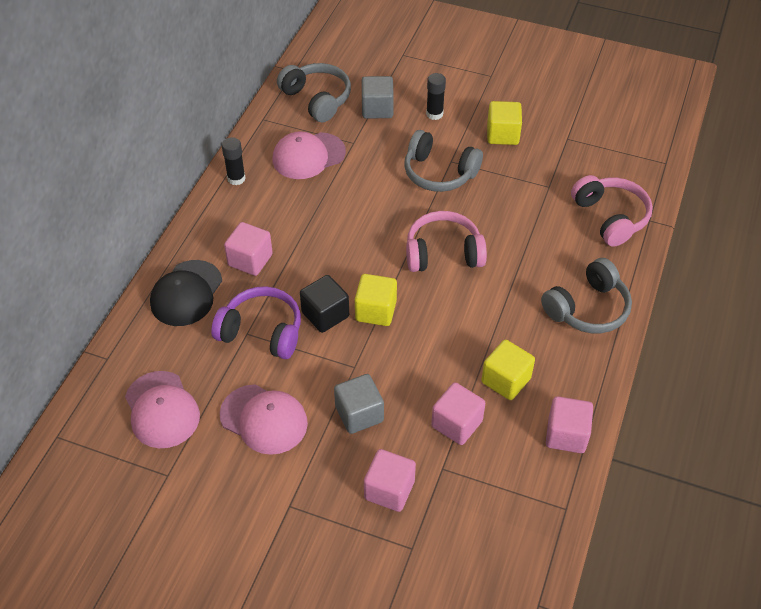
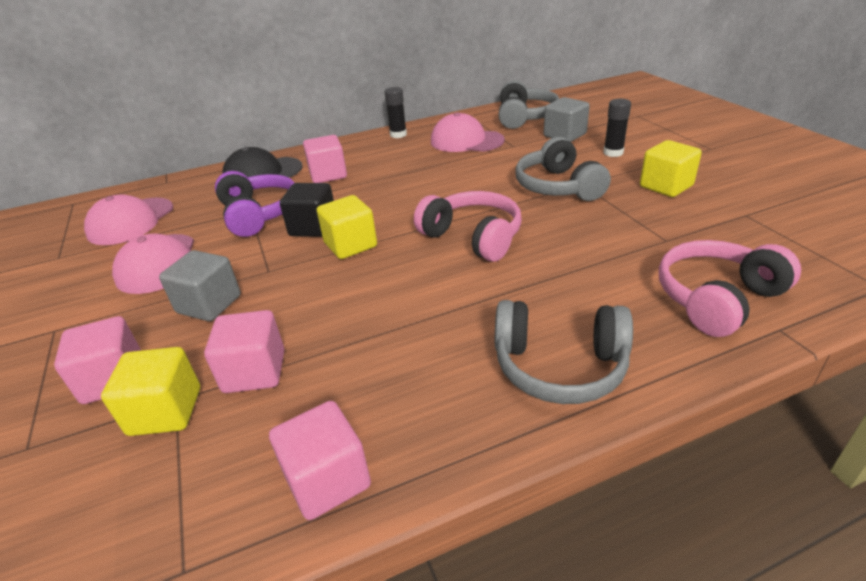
camera: 50 degrees right, 15 degrees down
yellow cube [481,340,535,400] -> yellow cube moved to [101,347,200,436]
pink headphones [571,175,653,247] -> pink headphones turned 150 degrees counterclockwise [659,240,801,337]

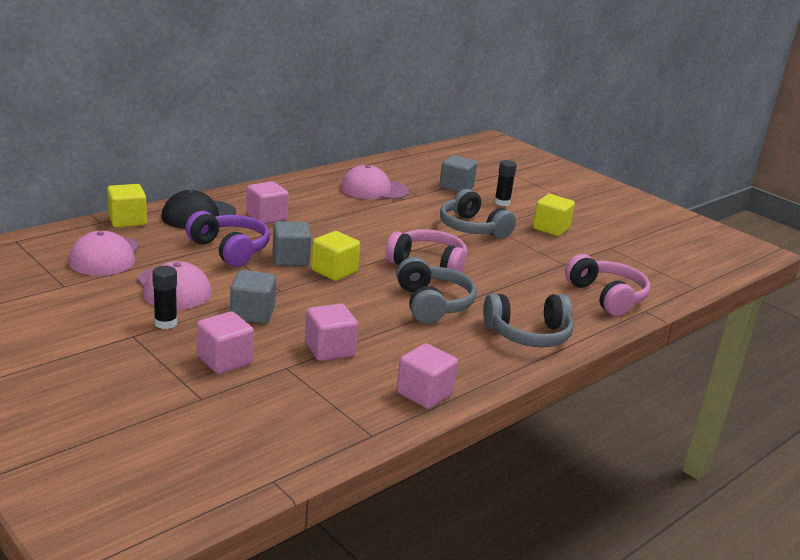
camera: 25 degrees left, 10 degrees down
yellow cube [101,347,200,436] -> yellow cube moved to [107,184,147,228]
black cube [280,183,334,237] -> grey cube [273,221,311,266]
black glue stick [385,87,407,138] -> black glue stick moved to [152,266,177,329]
grey headphones [498,81,560,129] -> grey headphones moved to [396,257,477,324]
pink headphones [659,240,801,337] -> pink headphones turned 120 degrees clockwise [565,254,650,316]

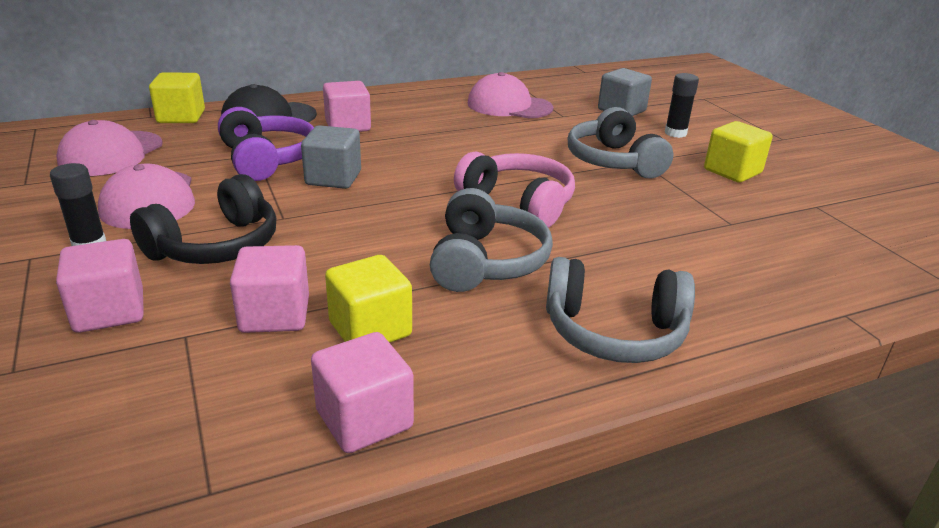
camera: 20 degrees right, 5 degrees up
grey cube [230,270,276,324] -> black headphones [130,174,276,264]
yellow cube [311,231,360,281] -> yellow cube moved to [325,255,412,343]
pink headphones [565,254,650,316] -> none

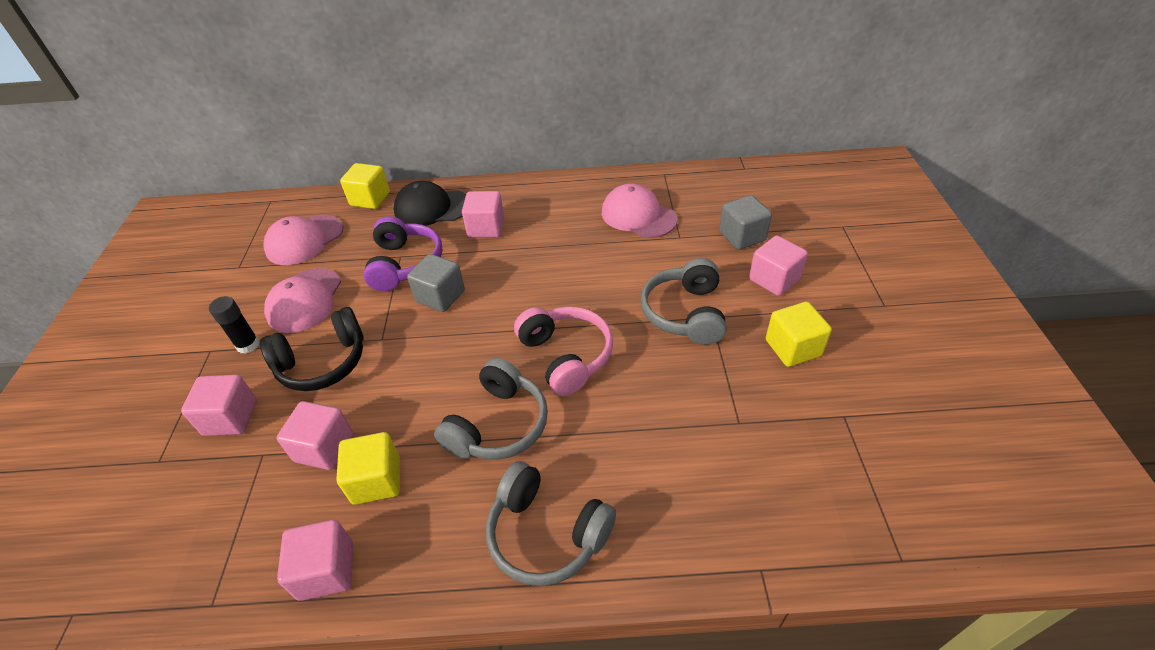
camera: 25 degrees right, 15 degrees up
black glue stick [665,73,699,138] -> pink cube [749,235,808,296]

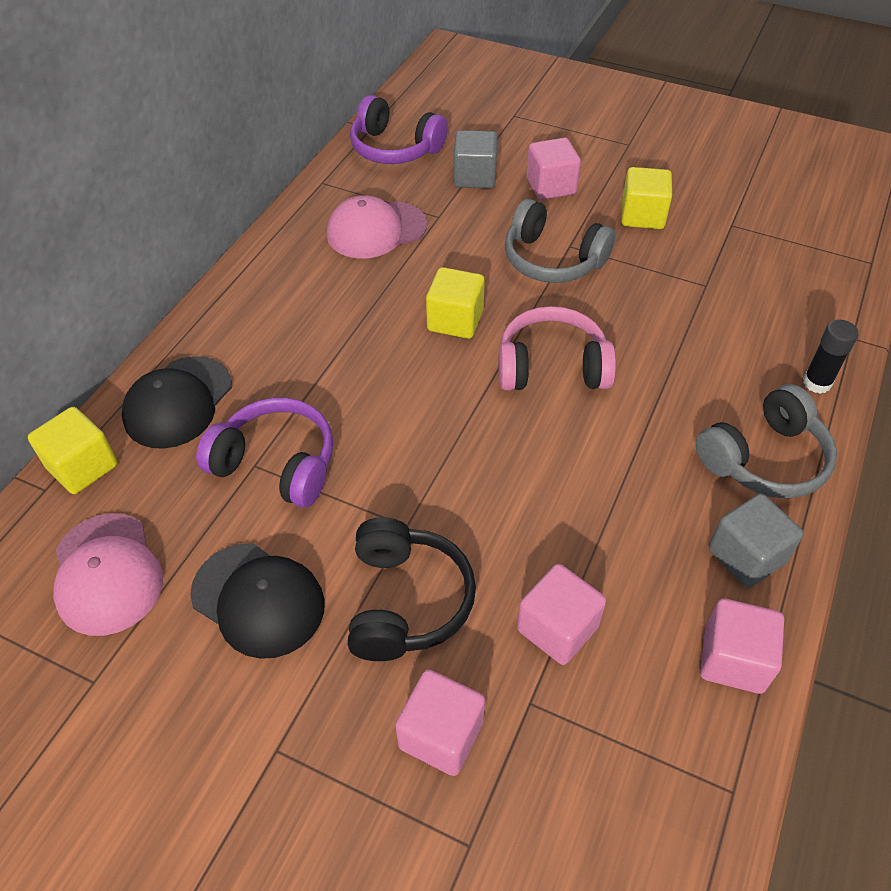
camera: 65 degrees left, 5 degrees up
black glue stick [209,296,260,354] -> black glue stick moved to [803,320,859,394]
pink cap [264,268,341,333] -> black cap [190,543,325,659]
yellow cube [336,432,400,505] -> yellow cube moved to [426,267,485,339]
grey cube [407,254,465,312] -> grey cube moved to [709,494,804,588]
grey headphones [434,358,548,460] -> none
pink cube [462,191,504,238] -> none
none -> purple headphones [350,95,448,164]

